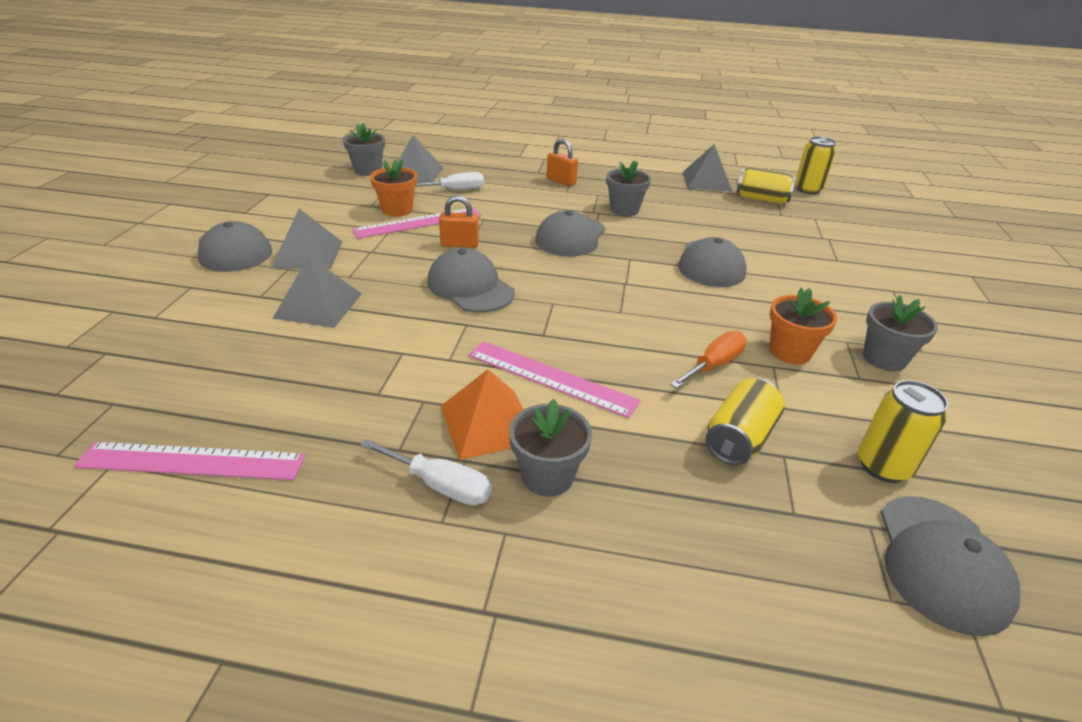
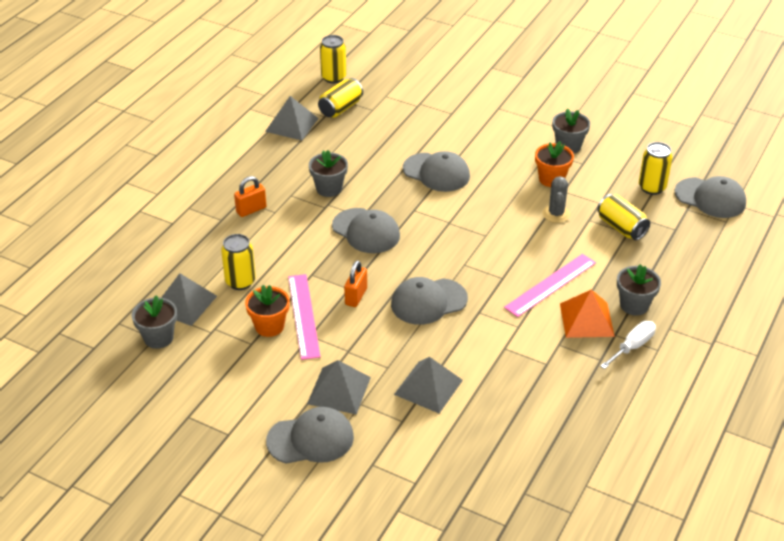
camera: 70 degrees left, 5 degrees up
pink ruler [74,442,306,480] -> none
white screwdriver [415,172,484,190] -> yellow can [221,234,256,290]
orange screwdriver [670,331,747,389] -> grey cactus [542,176,570,223]

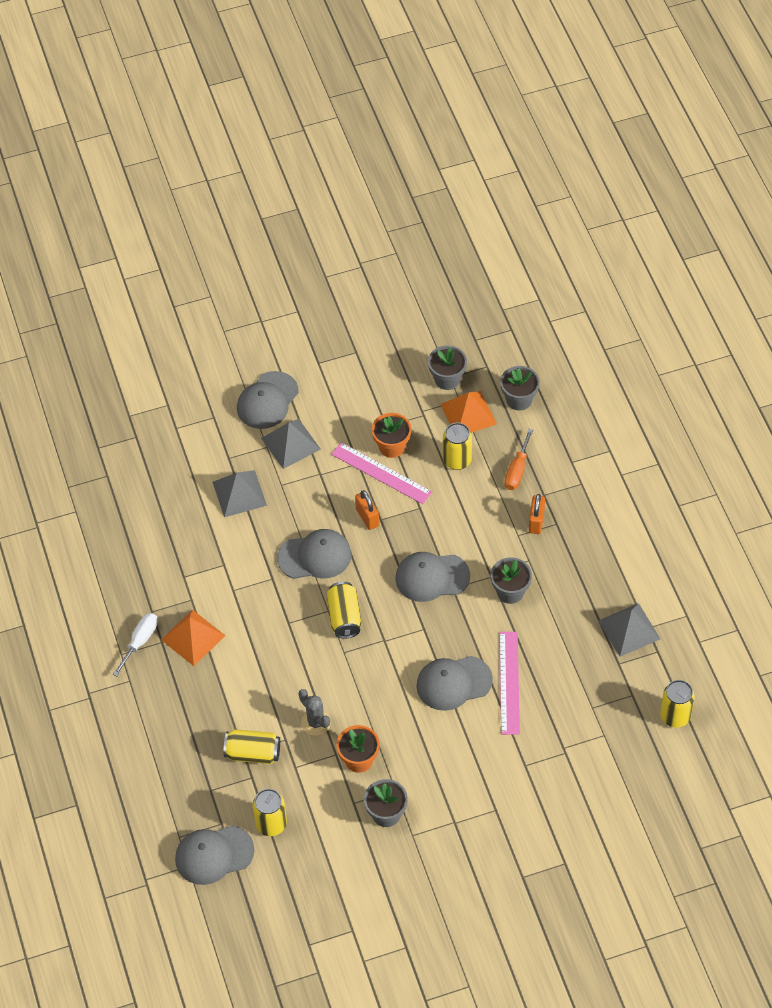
camera: 135 degrees right, 15 degrees up
grey pyramid [161,273,217,326] -> orange pyramid [441,391,497,433]
yellow can [318,78,363,117] -> yellow can moved to [327,582,362,639]
grey cap [391,277,468,325] -> grey cap turned 60 degrees clockwise [277,529,351,579]
pink ruler [504,254,596,317] -> pink ruler moved to [499,632,520,735]
white screwdriver [600,321,656,369] -> white screwdriver turned 150 degrees counterclockwise [113,613,158,676]
grey flower pot [617,264,661,316] -> grey flower pot moved to [500,366,540,411]
none -> orange screwdriver [504,429,533,490]

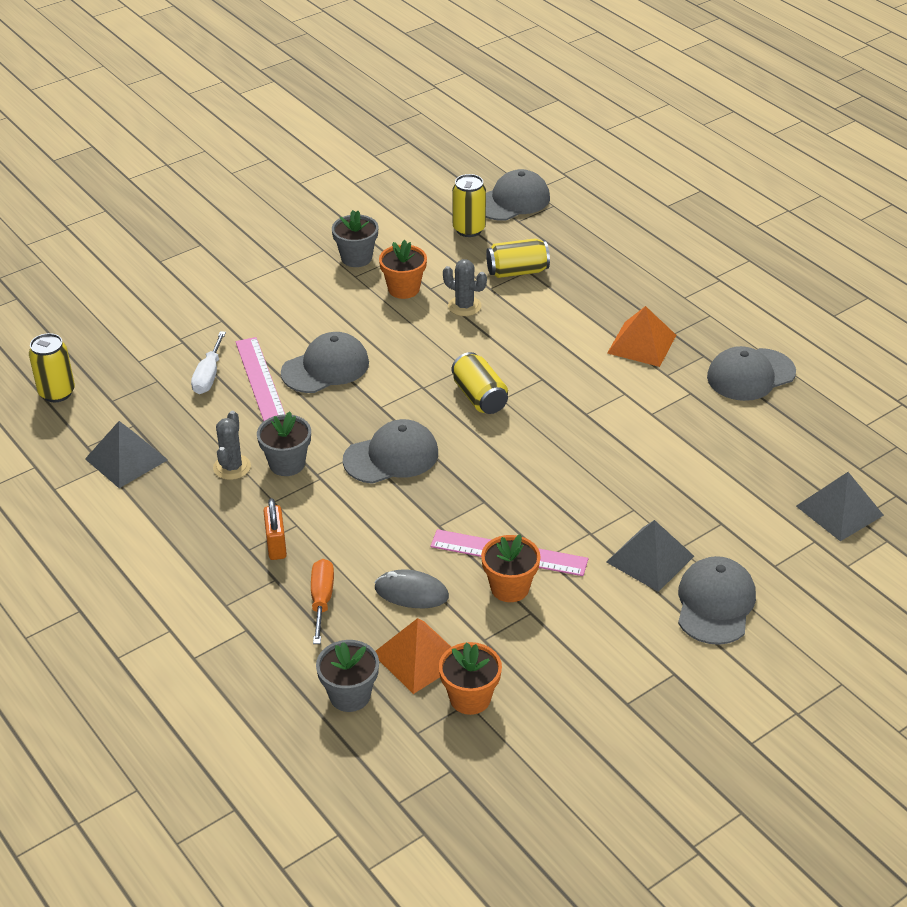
camera: 160 degrees right, 15 degrees down
white screwdriver [113,613,158,676] -> white screwdriver moved to [191,331,226,394]
grey pyramid [213,470,267,517] -> grey pyramid moved to [796,472,884,541]
grey cap [277,529,351,579] -> grey cap moved to [707,346,796,401]
orange padlock [355,490,379,530] -> none
grey flower pot [428,345,467,390] -> orange flower pot [439,642,502,715]
yellow can [443,423,472,470] -> grey mouse [374,570,449,608]
none -> grey cactus [213,411,251,480]

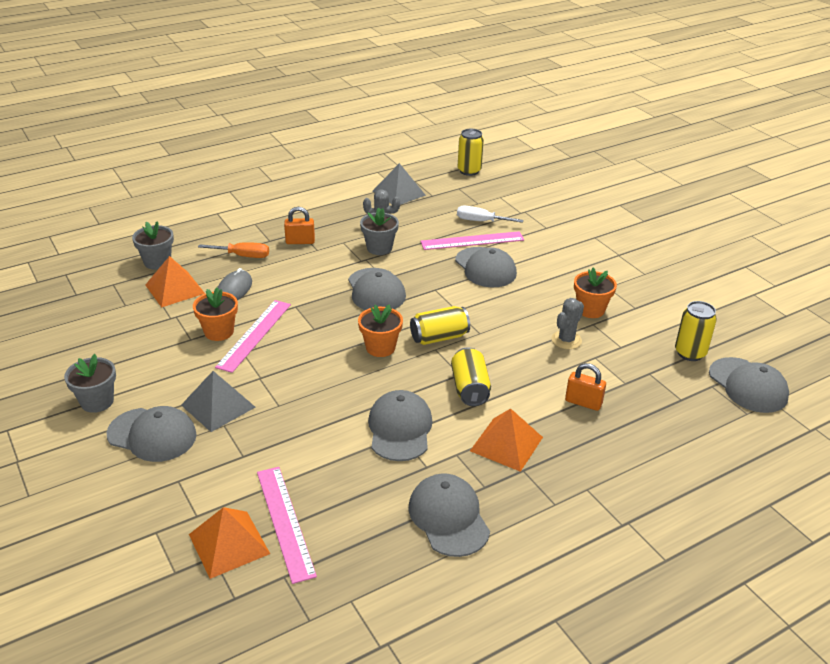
camera: 95 degrees right, 5 degrees down
grey flower pot [332,210,378,267] -> grey flower pot moved to [64,354,116,413]
orange flower pot [439,642,502,715] -> orange flower pot moved to [358,304,403,357]
yellow can [486,238,550,278] -> yellow can moved to [451,347,491,406]
grey pyramid [796,472,884,541] -> orange pyramid [189,507,270,579]
none -> pink ruler [257,467,317,584]
none -> grey cap [368,390,433,461]
none -> orange padlock [565,363,606,411]

